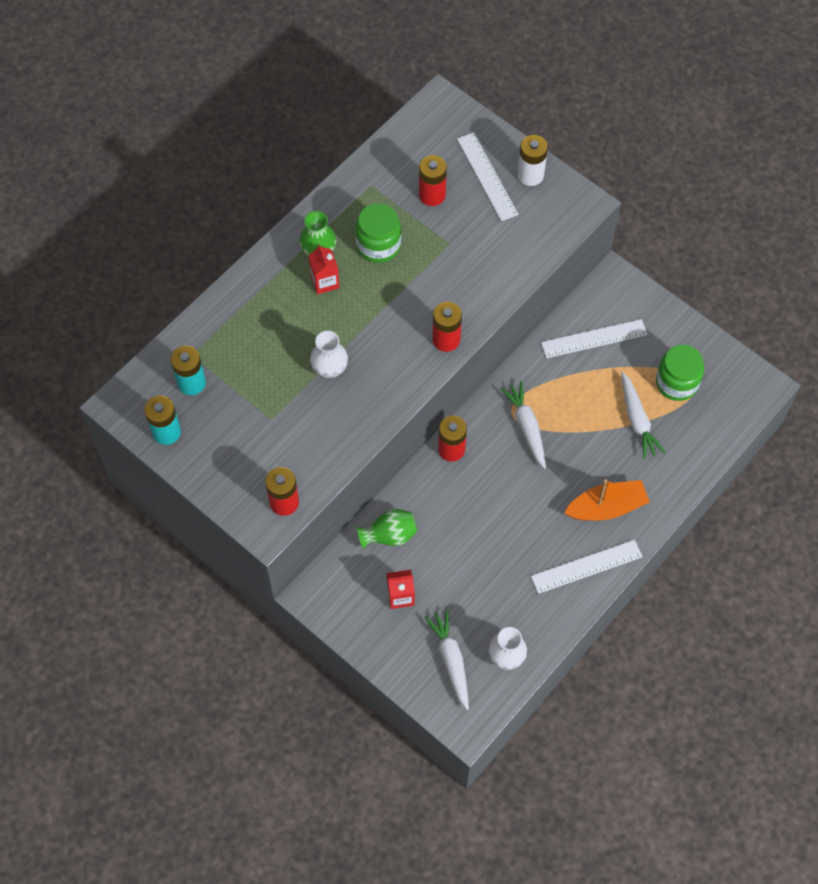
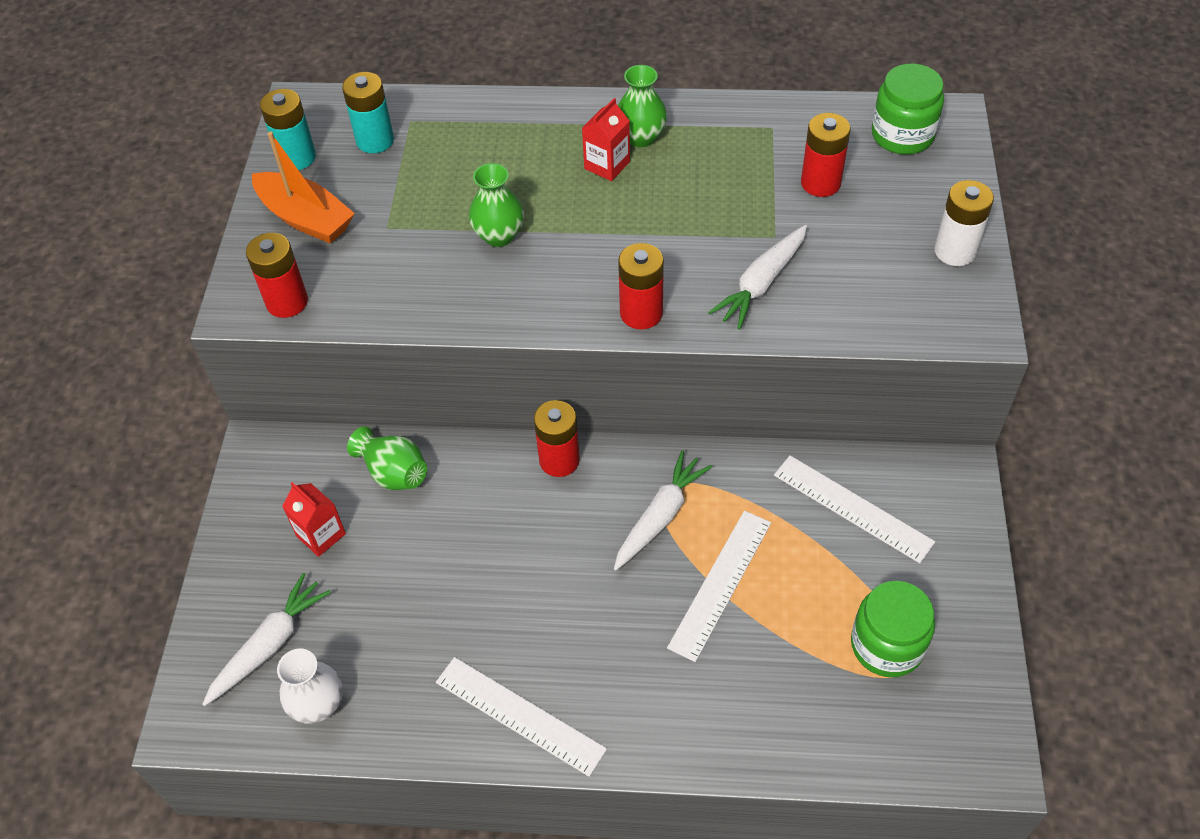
camera: 55 degrees right, 10 degrees down
white vase [310,331,348,378] -> green vase [469,163,524,247]
green jar [356,203,401,263] -> green jar moved to [872,64,944,154]
white ruler [457,132,519,221] -> white ruler moved to [667,511,771,662]
orange boat [564,480,650,521] -> orange boat moved to [252,132,355,244]
white carrot [621,372,666,460] -> white carrot moved to [708,225,807,330]

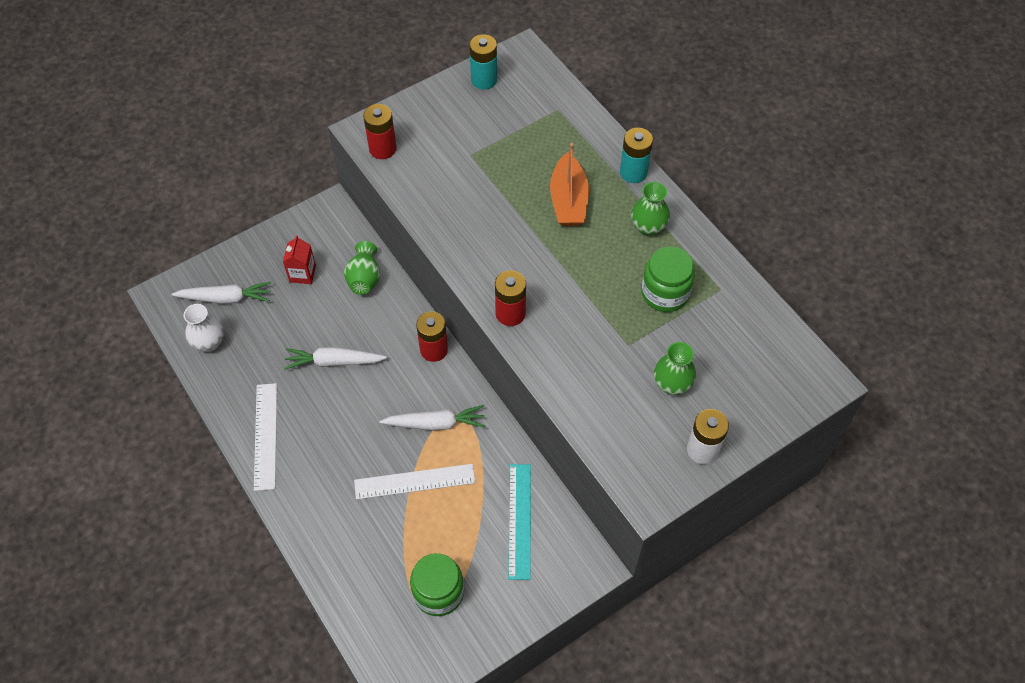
camera: 50 degrees right, 5 degrees up
orange boat [252,132,355,244] -> orange boat moved to [550,143,589,226]
turquoise battery [342,72,394,153] -> turquoise battery moved to [620,128,653,183]
green vase [469,163,524,247] -> green vase moved to [654,342,696,395]
red carton [582,98,630,181] -> none
white carrot [708,225,807,330] -> white carrot moved to [284,347,387,370]
white ruler [774,455,935,563] -> turquoise ruler [508,464,531,580]
red battery [801,113,850,197] -> none
green jar [872,64,944,154] -> green jar moved to [641,246,695,312]

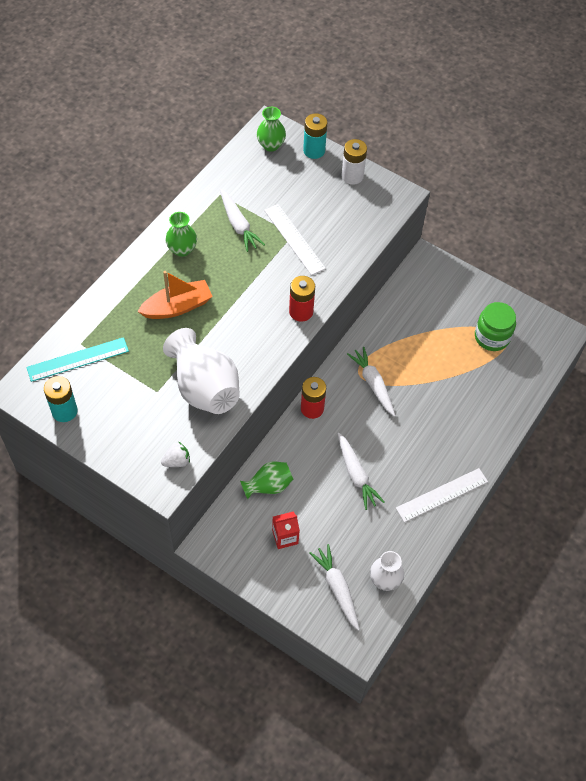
camera: 115 degrees left, 0 degrees up
white ruler [354,464,475,500] -> white ruler moved to [264,204,326,275]
red battery [363,104,397,159] -> white strawberry [161,442,190,467]
turquoise ruler [508,464,531,580] -> turquoise ruler moved to [26,337,129,382]
turquoise battery [620,128,653,183] -> turquoise battery moved to [303,113,327,159]
green jar [641,246,695,312] -> white carrot [220,189,265,252]
green vase [654,342,696,395] -> green vase moved to [256,107,286,152]
none -> white vase [163,328,240,414]

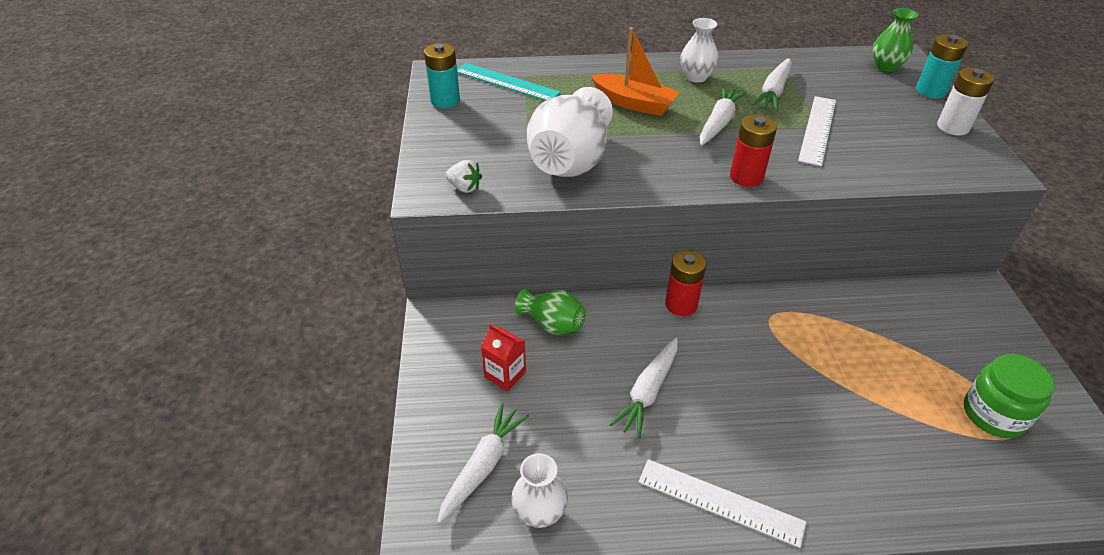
camera: 55 degrees right, 15 degrees down
green vase [165,212,197,257] -> white vase [680,18,719,82]
white carrot [347,347,395,416] -> white carrot moved to [700,87,747,146]

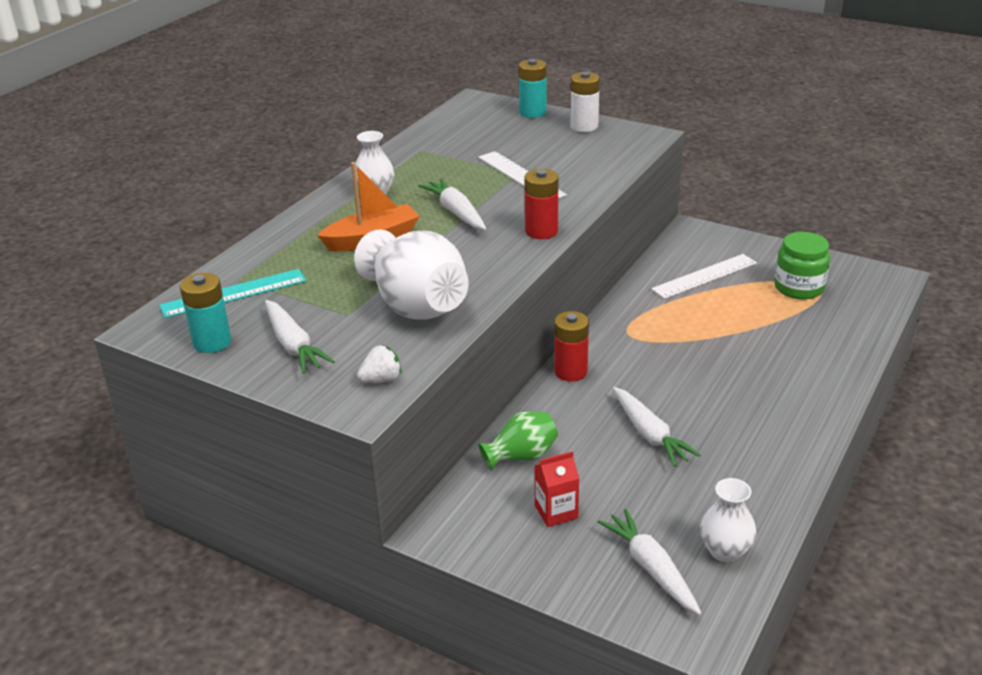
camera: 55 degrees left, 10 degrees down
white ruler [639,459,806,548] -> white ruler moved to [651,254,757,299]
white carrot [752,58,792,111] -> white carrot moved to [265,300,335,374]
green vase [873,8,918,72] -> none

